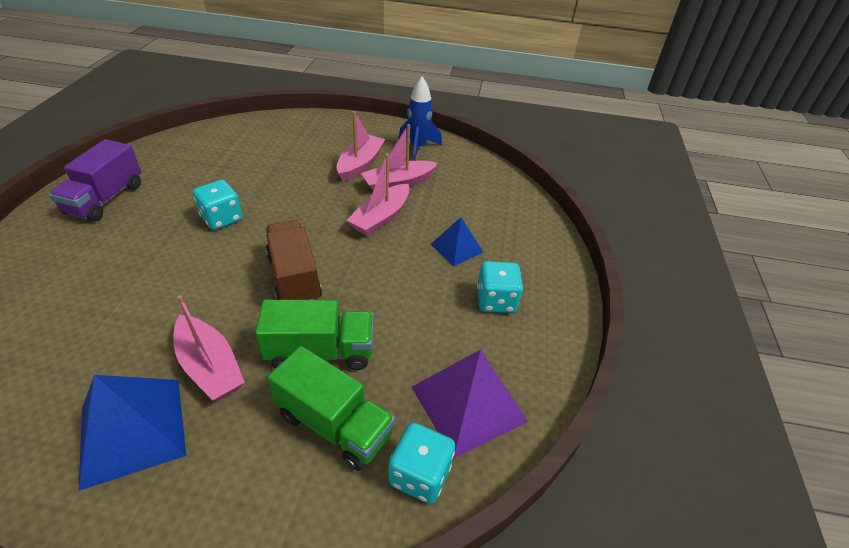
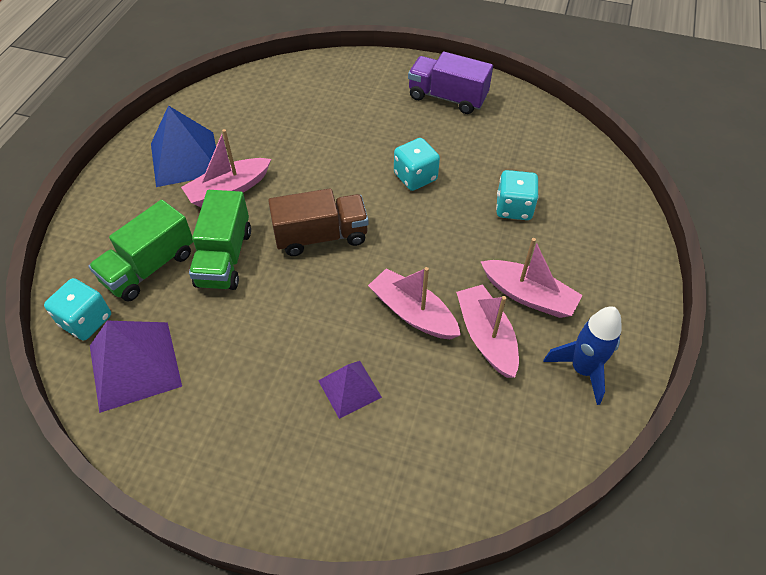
camera: 100 degrees right, 10 degrees up
blue pyramid [431,217,483,266] -> purple pyramid [318,361,382,419]
turquoise dice [477,261,523,313] -> turquoise dice moved to [496,170,539,220]

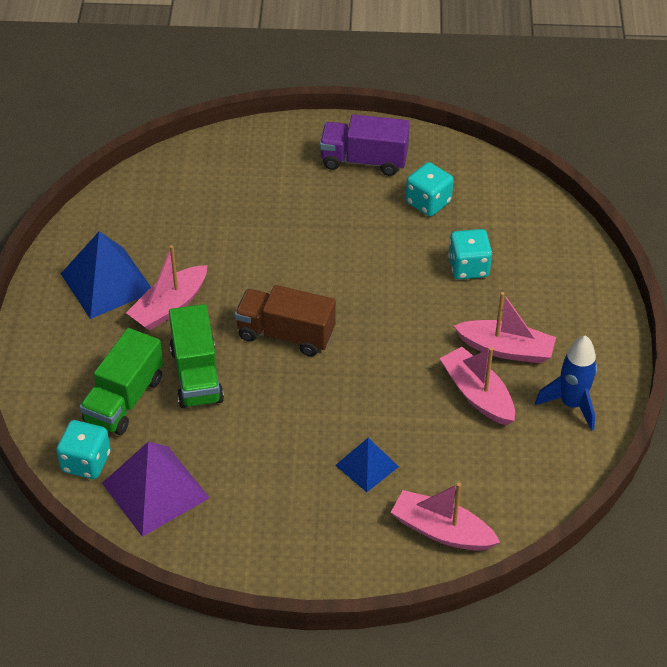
camera: 15 degrees left, 5 degrees down
brown truck [268,188,368,256] -> brown truck turned 135 degrees counterclockwise [235,285,336,356]
purple pyramid [318,361,382,419] -> blue pyramid [335,438,399,492]
pink boat [368,267,461,340] -> pink boat moved to [390,483,500,551]
turquoise dice [394,138,440,191] -> turquoise dice moved to [406,162,453,216]

